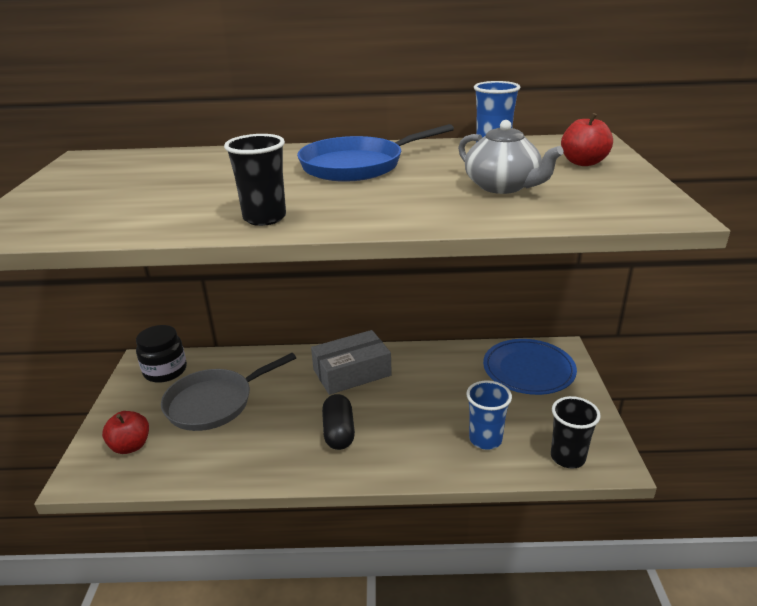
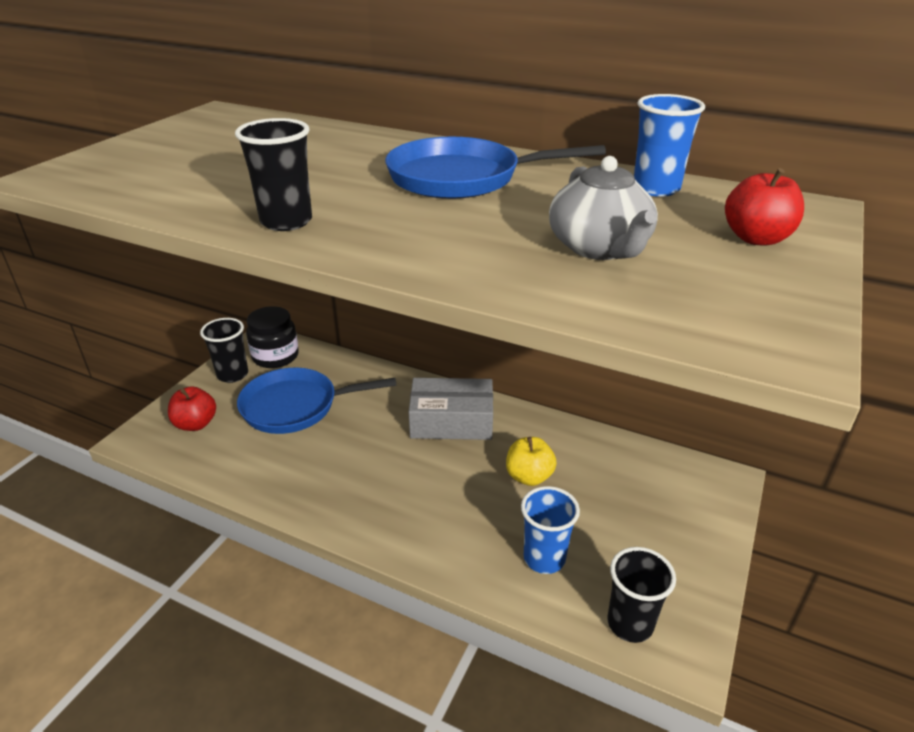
camera: 25 degrees right, 5 degrees up
grey pan [161,353,296,431] -> blue pan [237,368,397,434]
black capsule [322,394,355,450] -> none
blue plate [483,339,577,395] -> none
none -> black cup [200,318,248,383]
none -> yellow apple [506,437,557,486]

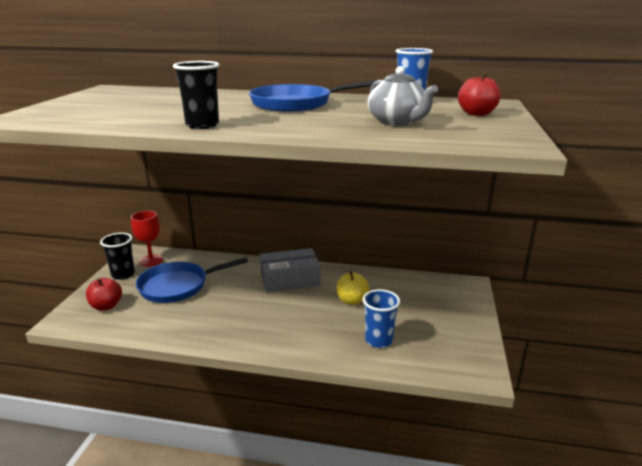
camera: 15 degrees left, 10 degrees down
black jar [246,306,299,368] -> red goblet [131,211,163,266]
black cup [607,547,676,643] -> none

